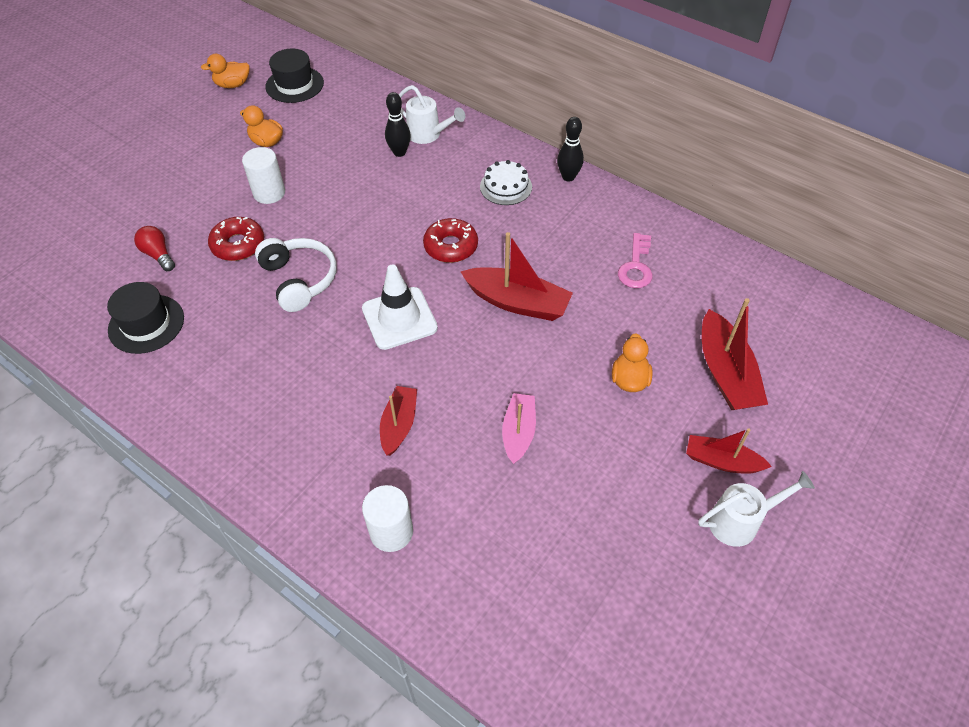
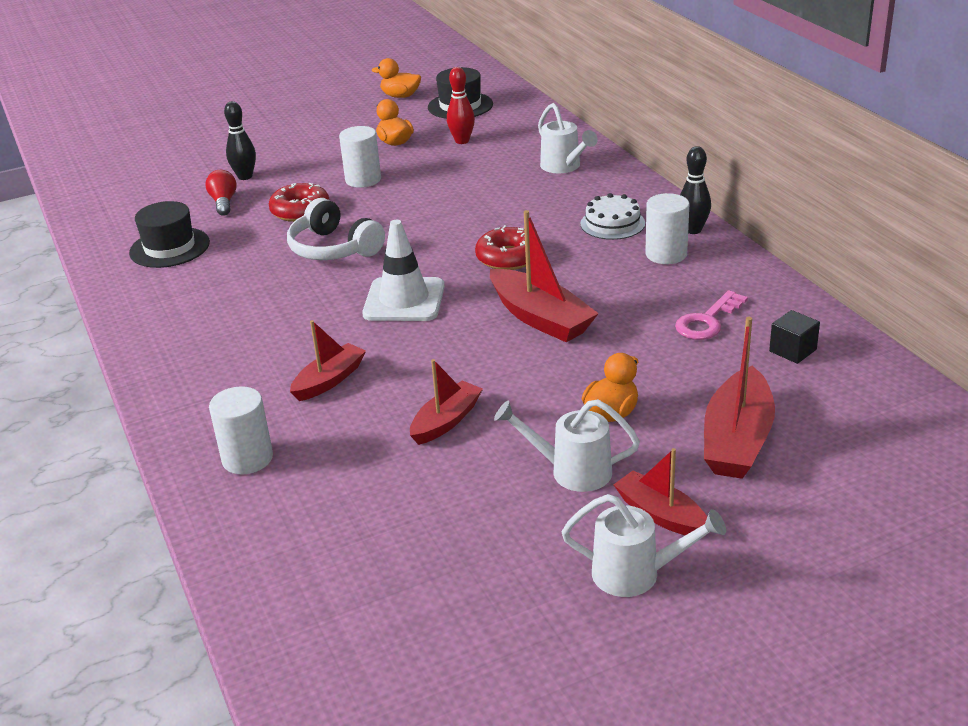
camera: 30 degrees right, 20 degrees down
white headphones [255,238,336,312] -> white headphones turned 135 degrees clockwise [287,198,385,260]
black bowling pin [385,92,411,157] -> black bowling pin moved to [224,101,256,180]
pink boat [502,393,536,464] -> red boat [410,359,483,445]
none -> red bowling pin [447,67,475,144]
none -> white watering can [494,399,640,492]
none -> white cylinder [645,193,689,264]
none -> black cube [769,310,820,364]

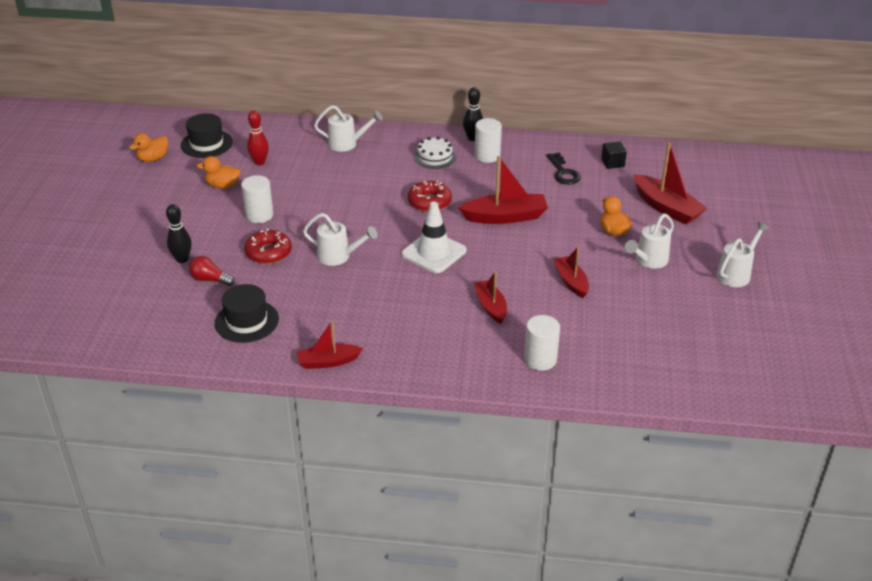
camera: 60 degrees left, 5 degrees up
white headphones [287,198,385,260] -> white watering can [303,213,378,266]
red boat [613,448,707,535] -> red boat moved to [297,320,363,369]
pink key [675,290,748,340] -> black key [546,152,581,185]

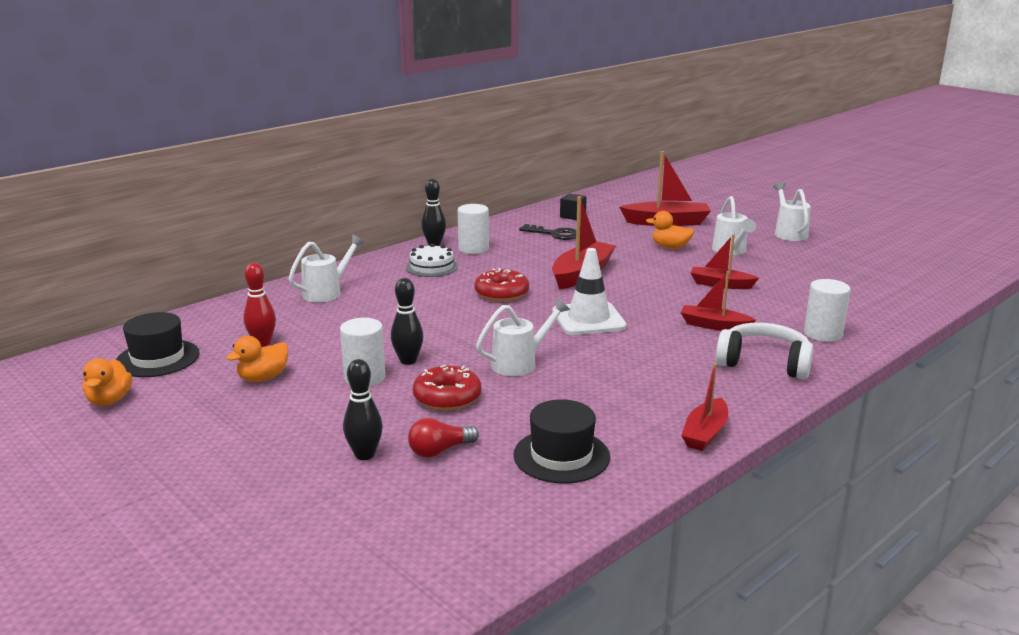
camera: 50 degrees left, 15 degrees down
none -> black bowling pin [391,278,424,365]
none -> white headphones [716,323,813,379]

